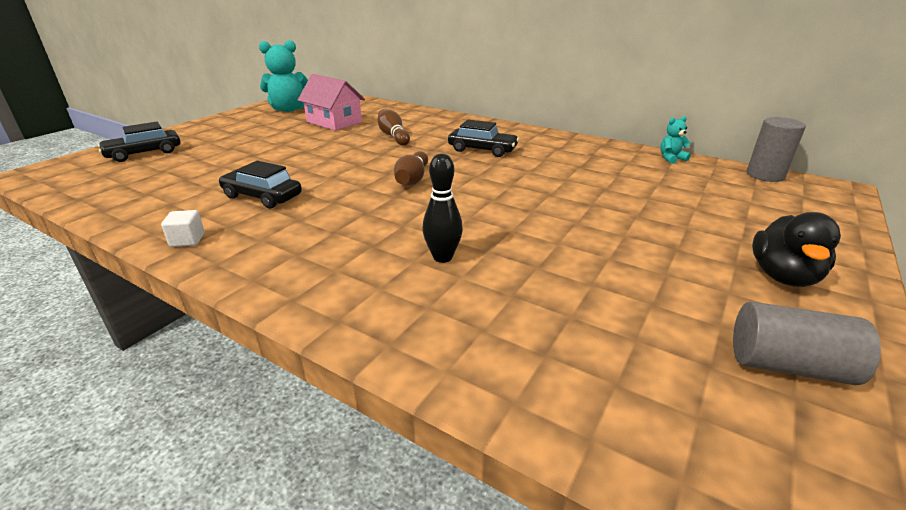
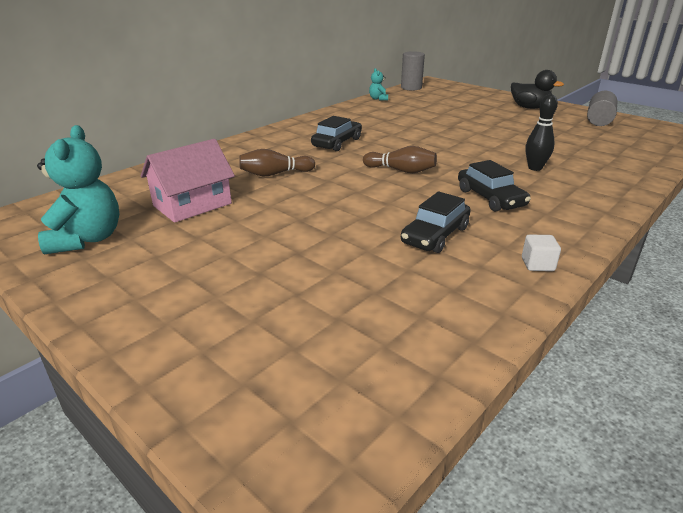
camera: 80 degrees left, 0 degrees up
black car [98,122,181,162] -> black car moved to [458,160,531,212]

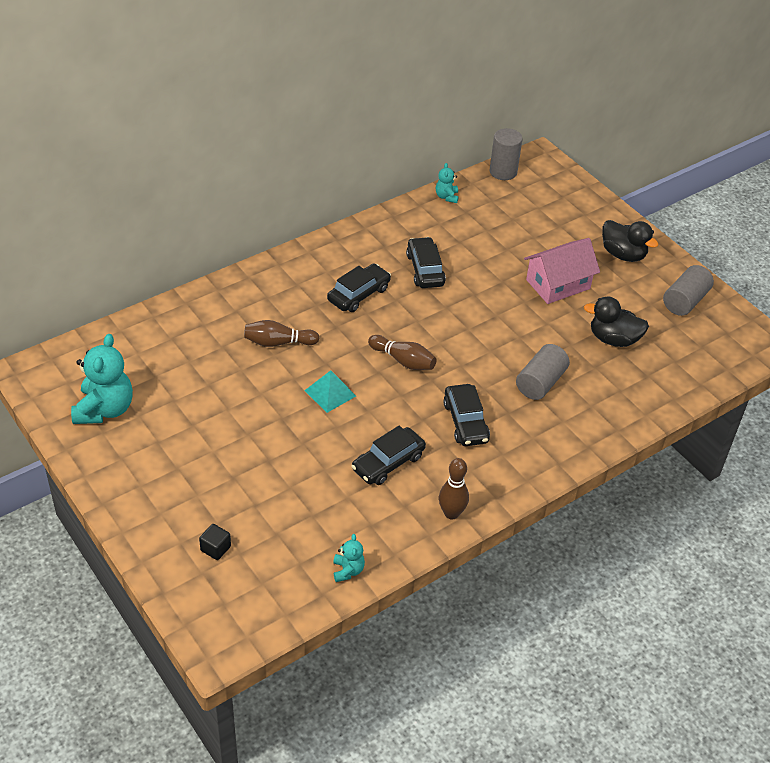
camera: 10 degrees right, 15 degrees up
pink house [141,139,235,223] -> pink house moved to [524,238,600,304]
white cube [522,234,561,271] -> brown bowling pin [439,458,469,520]
black bowling pin [525,94,558,171] -> grey cylinder [516,344,570,400]
none -> black cube [199,524,231,560]
none -> turquoise pyramid [304,370,356,413]
none -> turquoise teddy bear [333,534,365,582]
none -> black car [406,237,446,288]
none -> black duck [584,297,649,347]

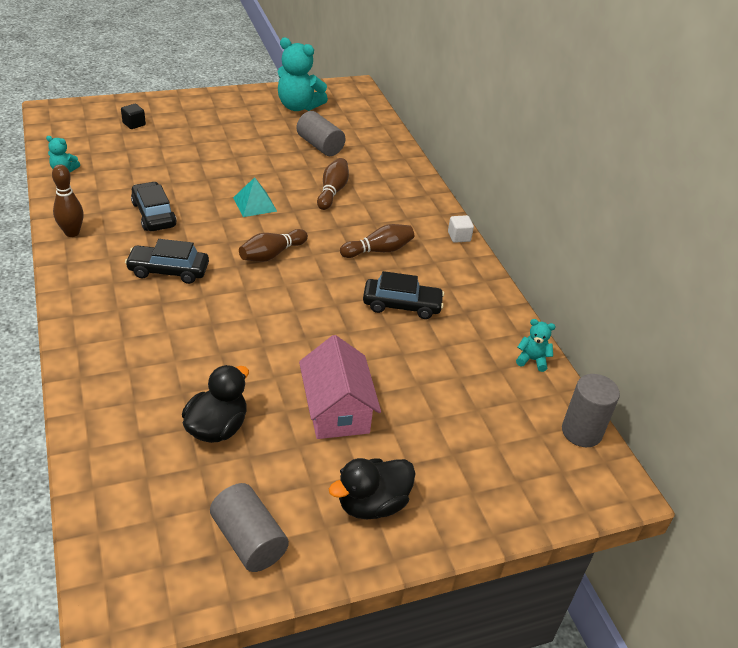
camera: 105 degrees right, 5 degrees down
black car [327,264,391,312] -> brown bowling pin [340,224,414,258]
grey cylinder [516,344,570,400] -> grey cylinder moved to [297,111,345,156]
none -> white cube [448,215,474,243]

